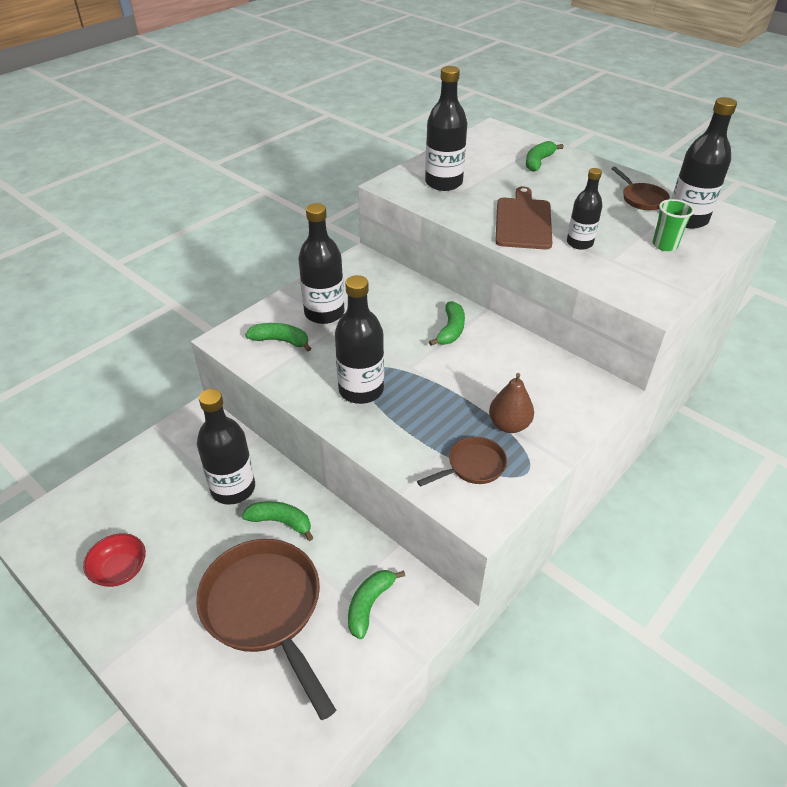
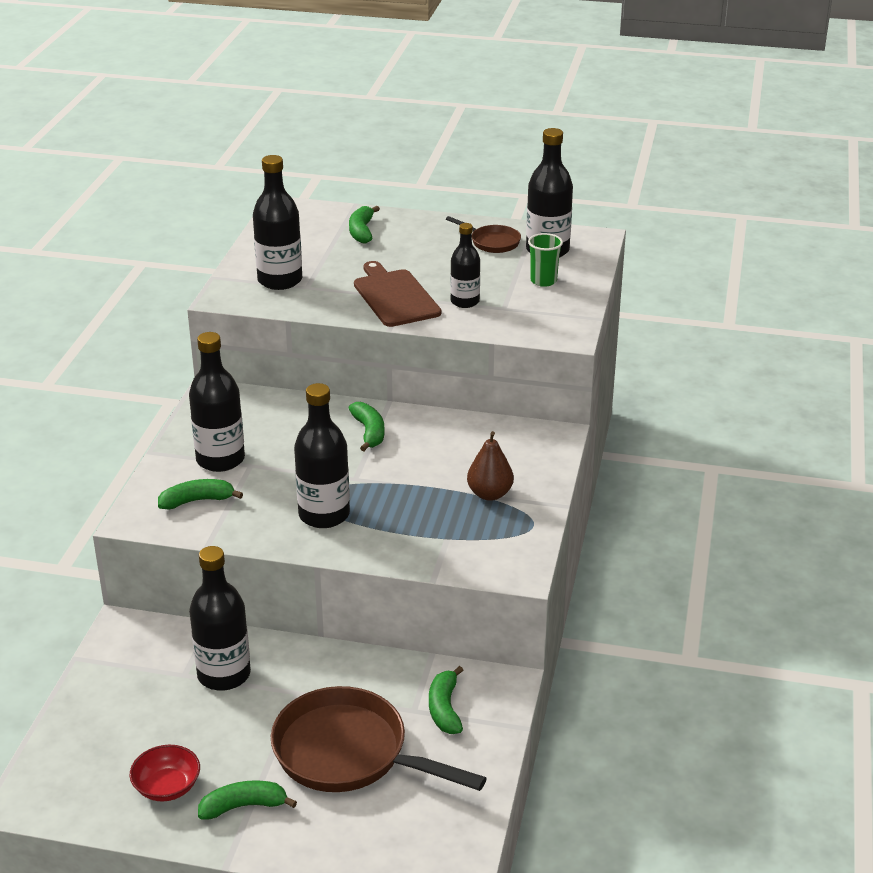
camera: 30 degrees left, 10 degrees down
green banana [242,501,313,541] -> green banana moved to [198,780,297,820]
brown pan [417,437,507,487] -> none

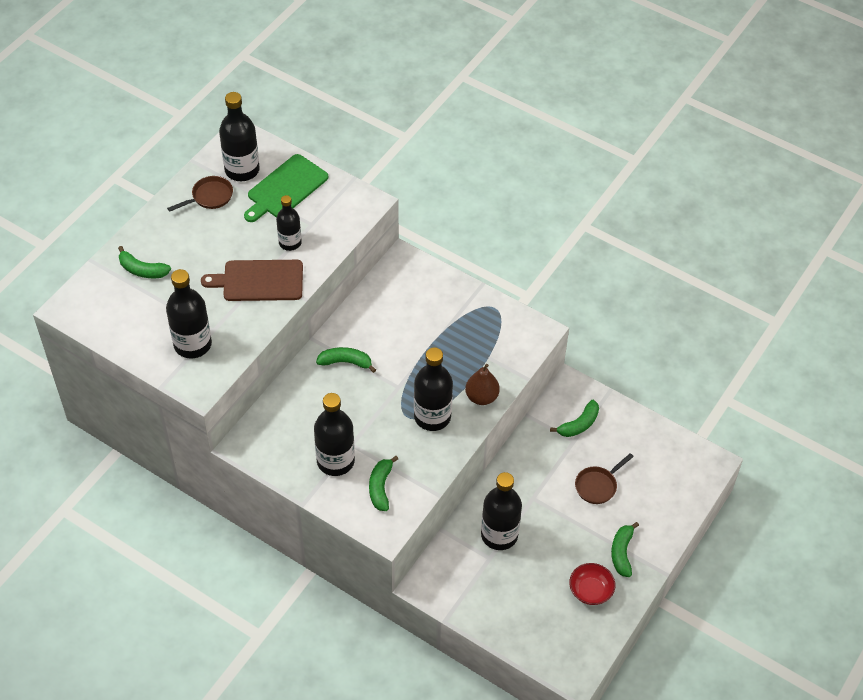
camera: 70 degrees left, 20 degrees up
brown pan [271,686,487,792] -> brown pan [575,453,634,504], size x0.49
green banana [429,666,463,734] -> green banana turned 60 degrees counterclockwise [550,400,599,437]
brown pear [467,431,514,501] -> brown pear moved to [465,364,500,405]
green cup [528,233,563,287] -> green cutting board [244,154,328,222]

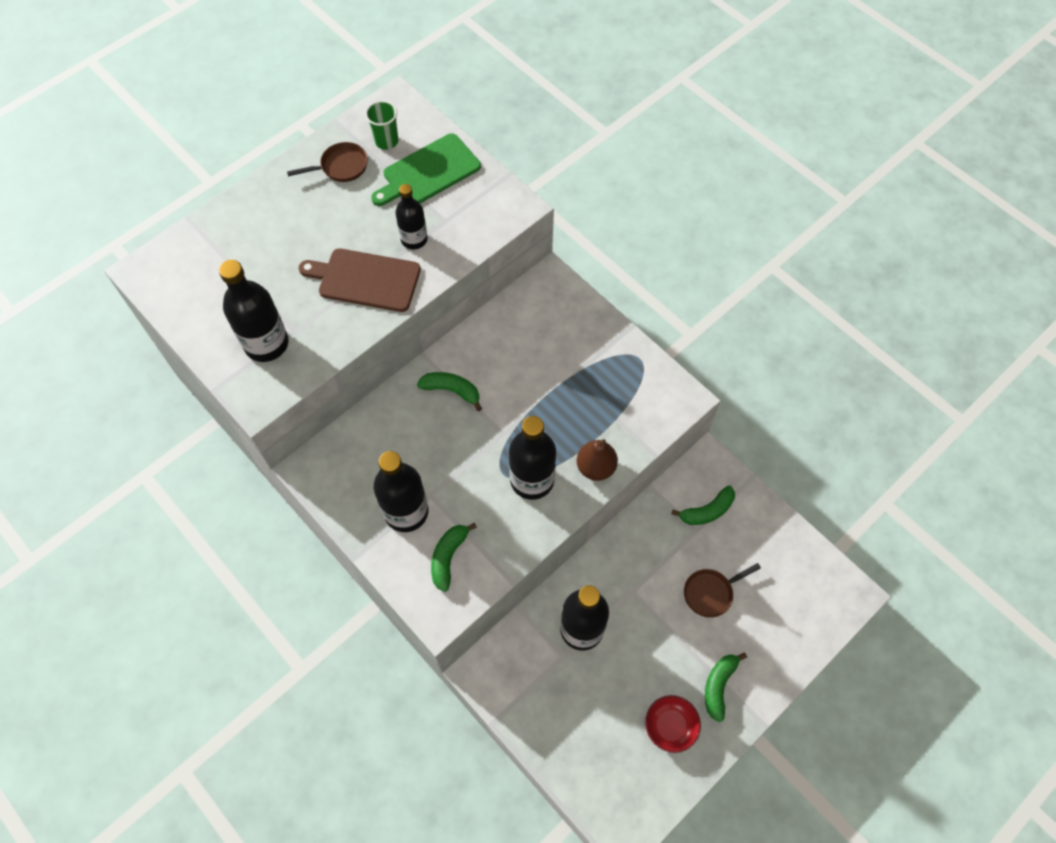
camera: 15 degrees right, 10 degrees up
green banana [118,246,171,278] -> none
black bottle [219,92,260,181] -> green cup [365,101,398,150]

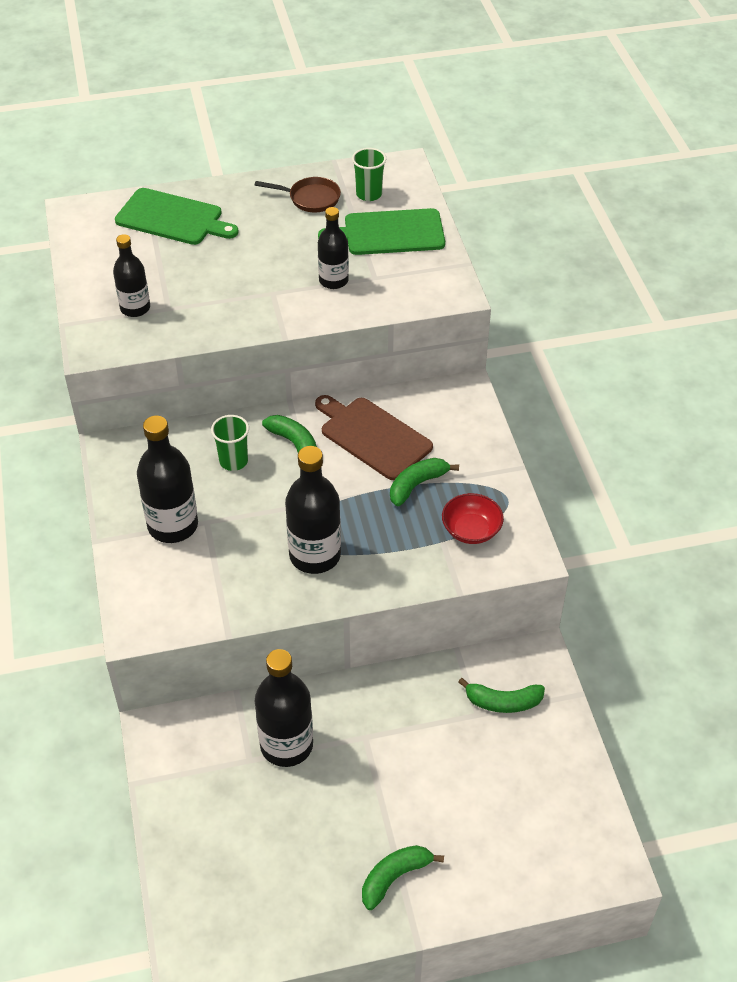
camera: 30 degrees right, 15 degrees down
black bottle [219,260,289,362] -> black bottle [113,234,150,317], size x0.63
brown cutting board [299,248,421,312] -> brown cutting board moved to [315,395,433,480]
green banana [431,522,477,592] -> green banana moved to [390,458,459,506]
brown pear [577,439,618,481] -> none
red bowl [645,695,701,753] -> red bowl moved to [442,493,504,544]
brown pan [684,563,761,618] -> none
none -> green cutting board [115,188,239,245]
none -> green cup [211,415,249,471]

